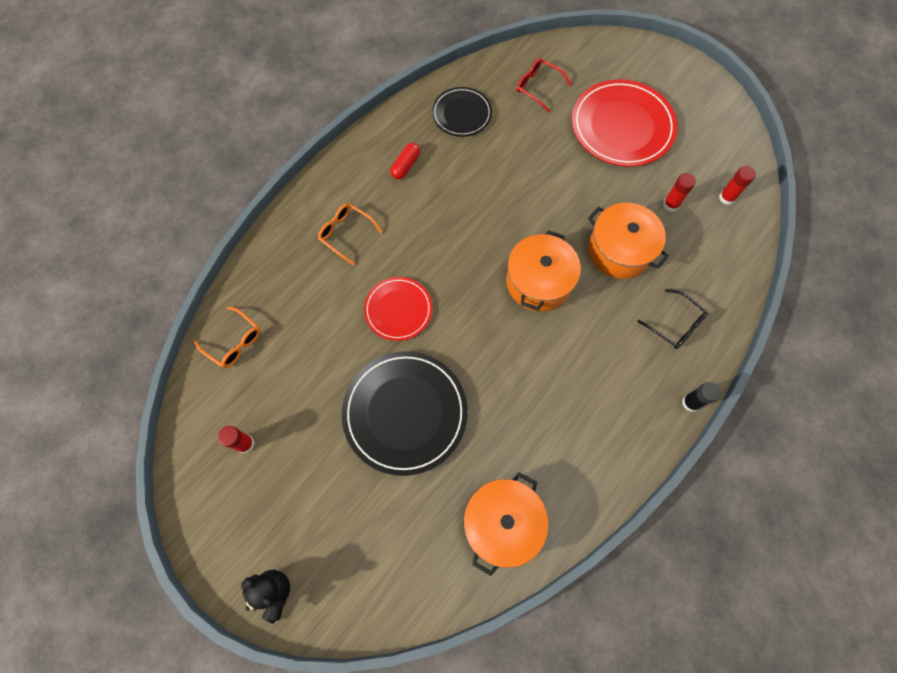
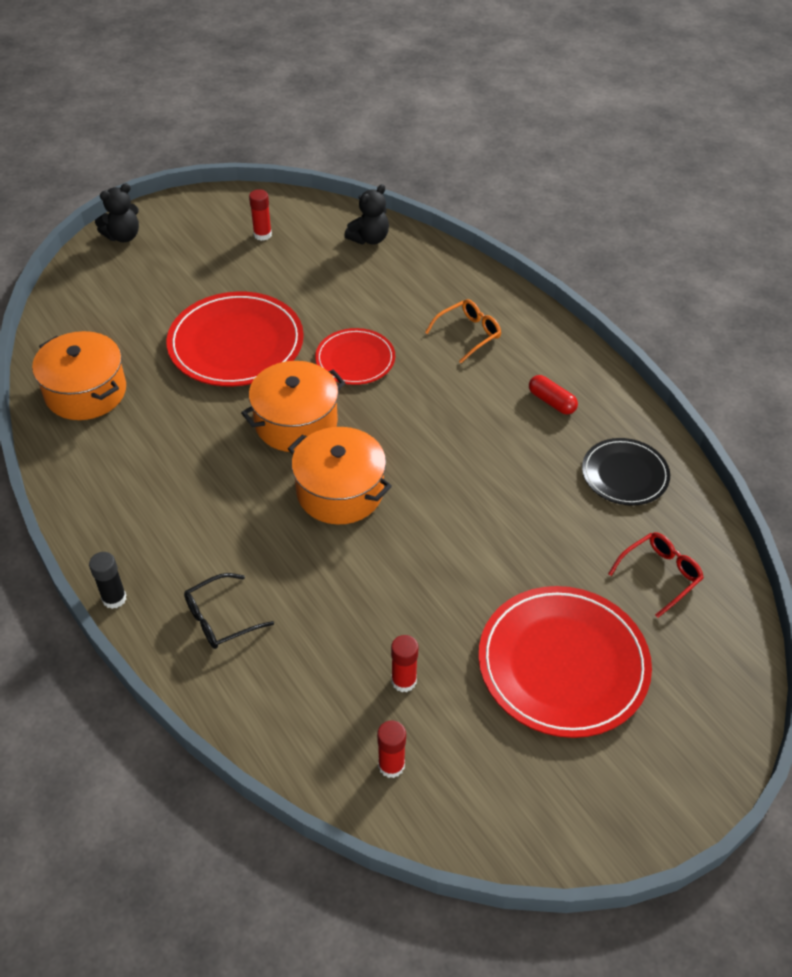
camera: 105 degrees right, 20 degrees down
orange glasses [194,307,260,368] -> black teddy bear [344,184,389,245]
black plate [342,351,468,476] -> red plate [167,291,304,386]
orange pot [588,203,669,279] -> orange pot moved to [241,361,345,452]

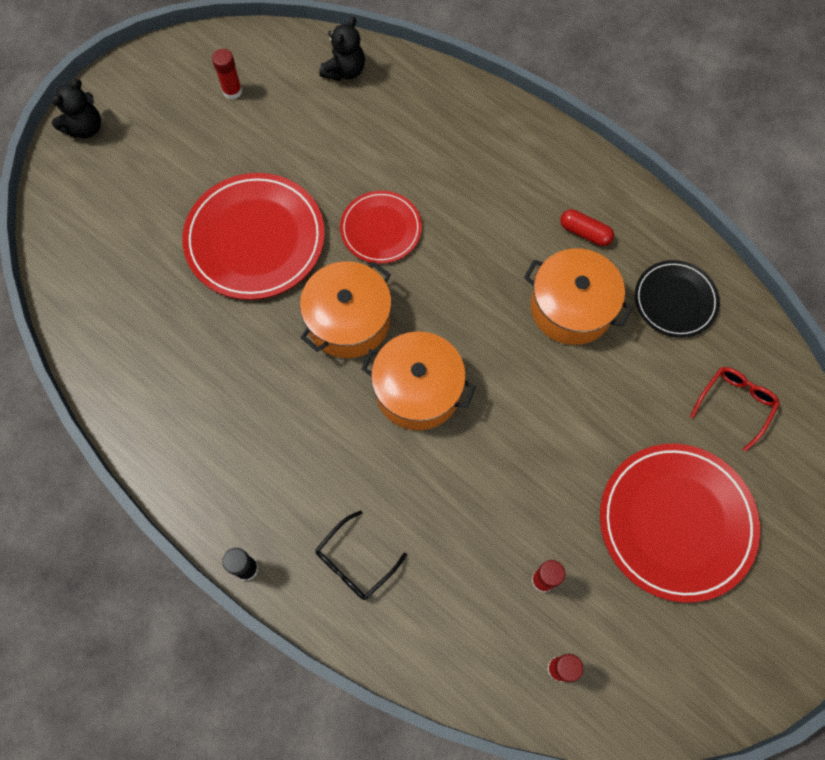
camera: 15 degrees left, 20 degrees up
orange pot [32,331,126,420] -> orange pot moved to [524,248,633,345]
orange glasses [425,299,501,363] -> none

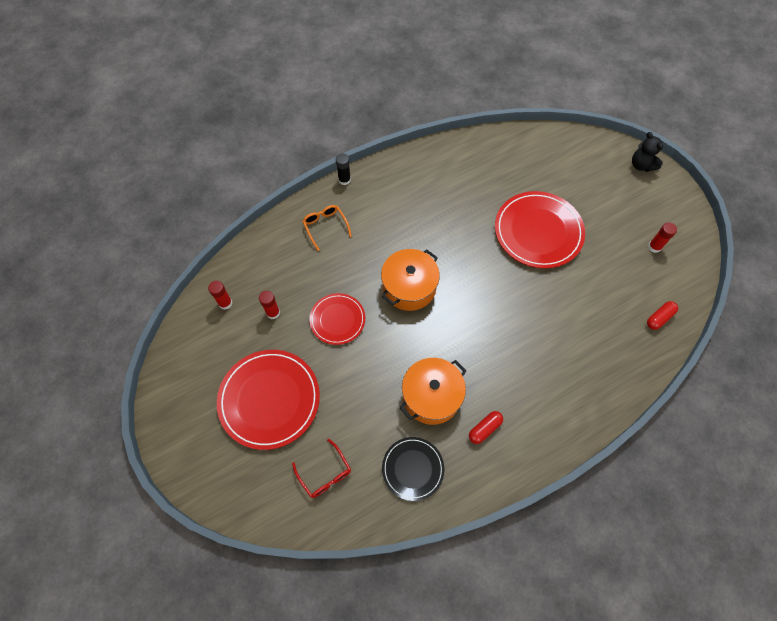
camera: 110 degrees right, 5 degrees down
orange pot [300,261,392,358] -> none
black glasses [315,510,407,600] -> orange glasses [303,205,352,251]
black teddy bear [319,17,365,81] -> red capsule [647,301,678,330]
red plate [340,191,422,264] -> red plate moved to [309,293,365,345]

